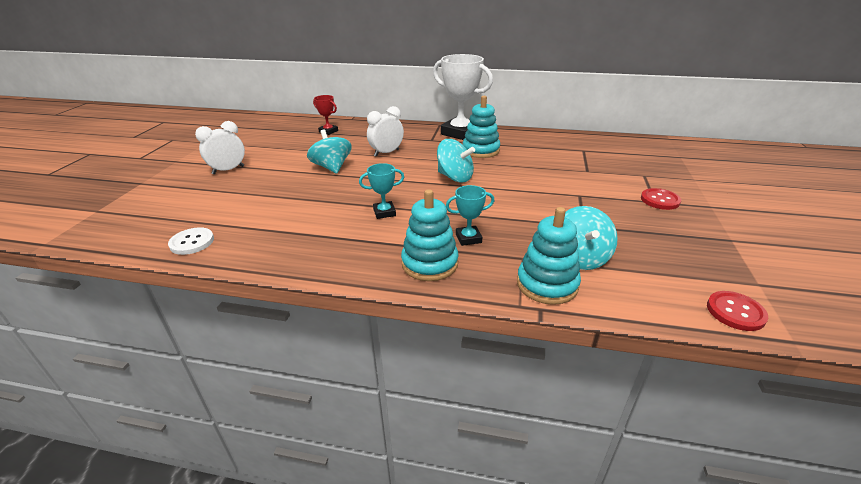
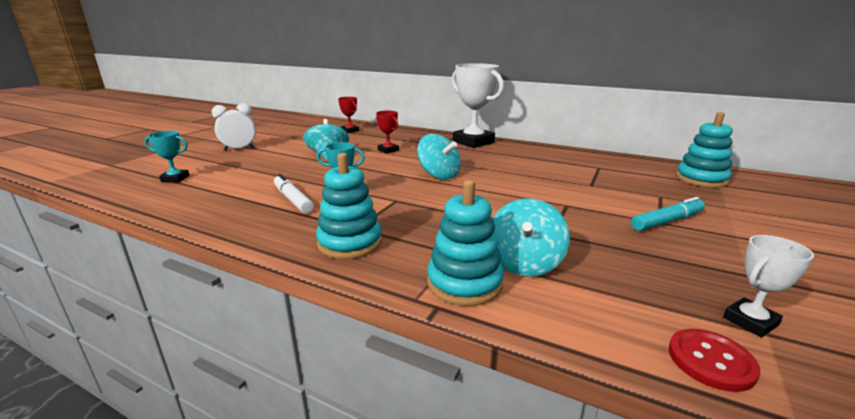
camera: 15 degrees right, 10 degrees down
white button [168,227,214,255] -> none
white clock [367,106,404,157] -> red trophy [376,111,399,154]
turquoise trophy [446,185,495,246] -> turquoise trophy moved to [145,131,189,182]
turquoise stacking toy [463,96,500,158] -> turquoise stacking toy moved to [676,112,733,188]
red button [641,188,681,210] -> turquoise marker [631,197,705,231]
none -> white marker [274,174,314,214]
none -> white trophy [723,235,814,337]

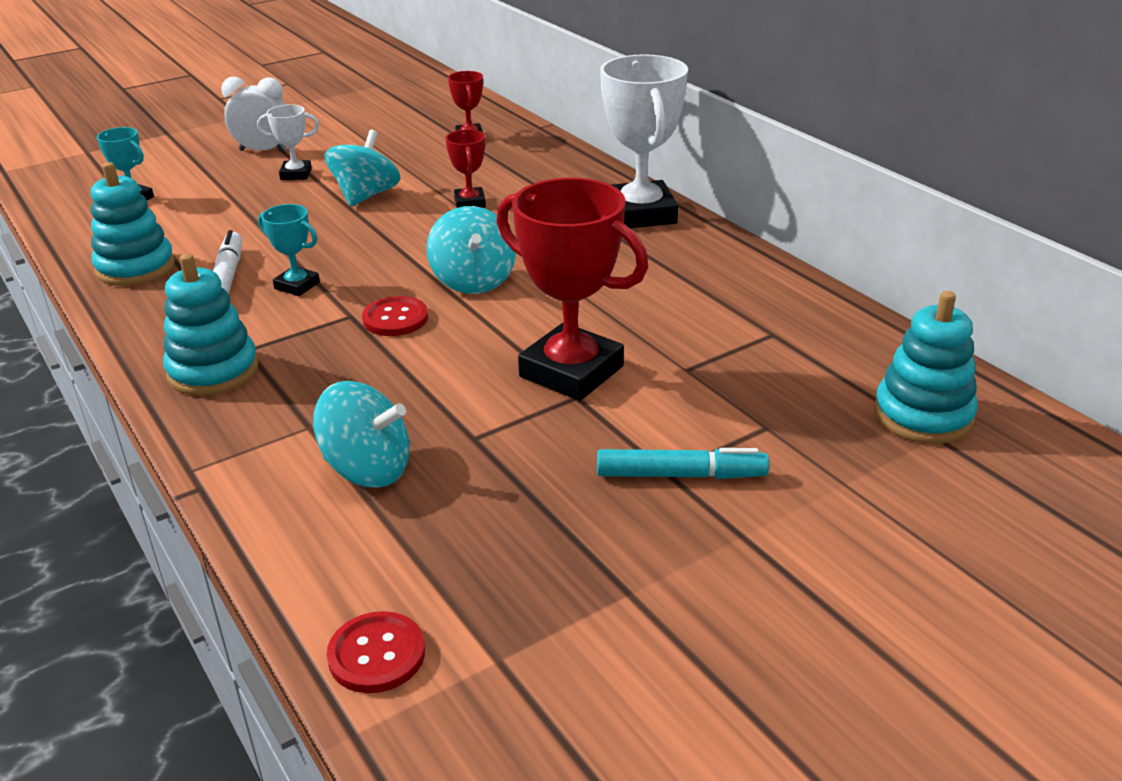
camera: 30 degrees right, 10 degrees up
turquoise stacking toy [427,180,504,306] -> turquoise stacking toy moved to [91,162,175,286]
turquoise spinning top [493,199,570,277] -> turquoise spinning top turned 120 degrees counterclockwise [313,381,410,488]
white trophy [723,235,814,337] -> white trophy moved to [257,105,319,180]
none -> red button [362,296,428,336]
none -> red trophy [496,178,648,401]

